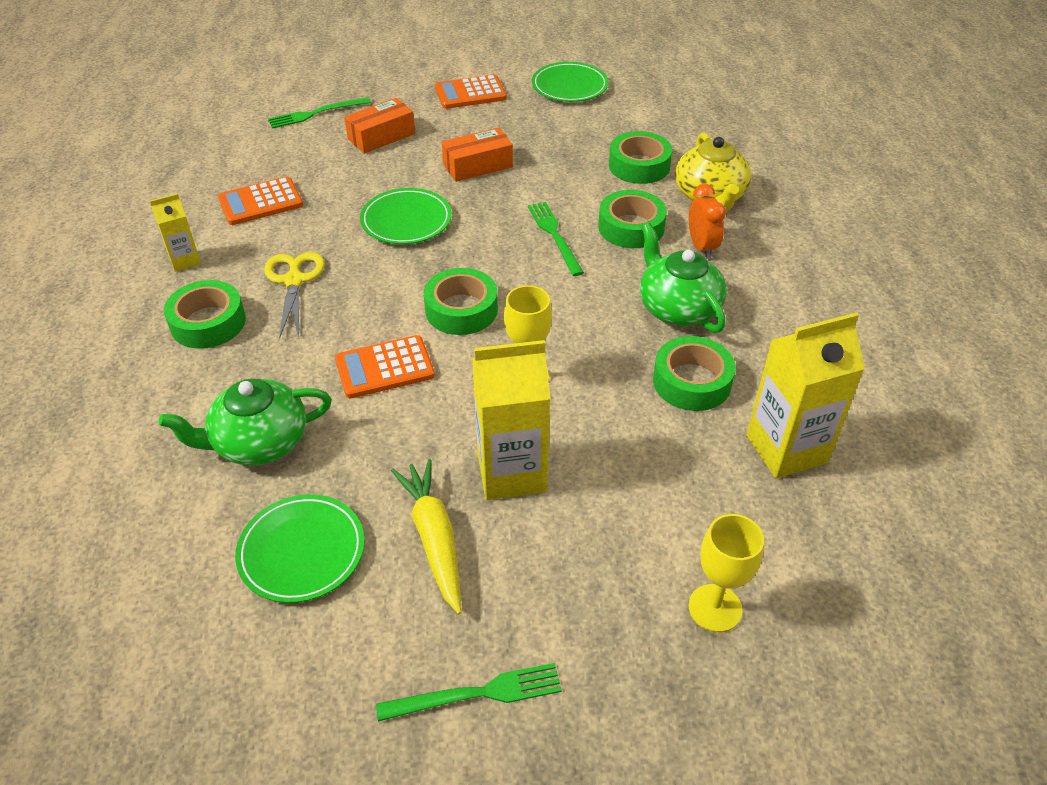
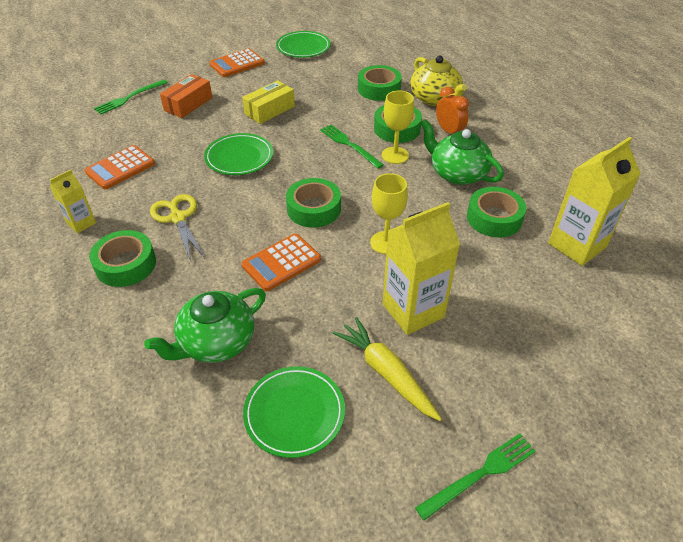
camera: 20 degrees left, 0 degrees up
orange box [442,128,513,182] -> yellow box [242,80,295,124]
yellow goblet [689,514,764,632] -> yellow goblet moved to [382,90,414,164]

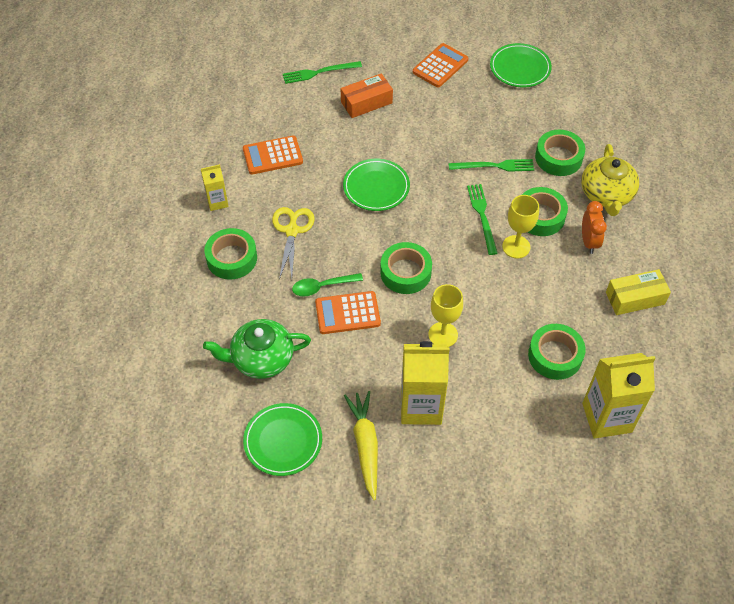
camera: 30 degrees right, 10 degrees up
orange calculator [209,48,265,77] -> orange calculator turned 135 degrees clockwise [413,43,469,87]
yellow box [242,80,295,124] -> yellow box moved to [606,269,671,315]
green fork [415,434,536,520] -> green fork moved to [448,159,534,172]
green teapot [420,119,504,185] -> none
none -> green spoon [292,273,363,297]

